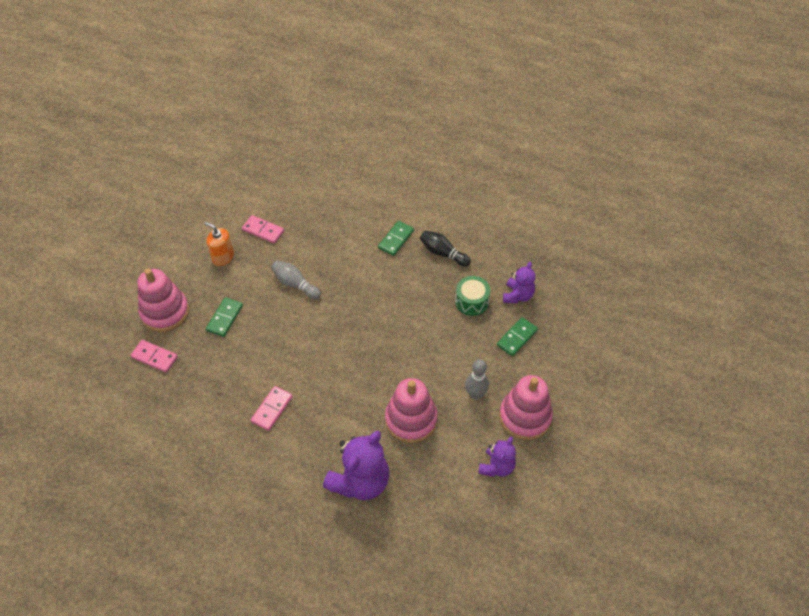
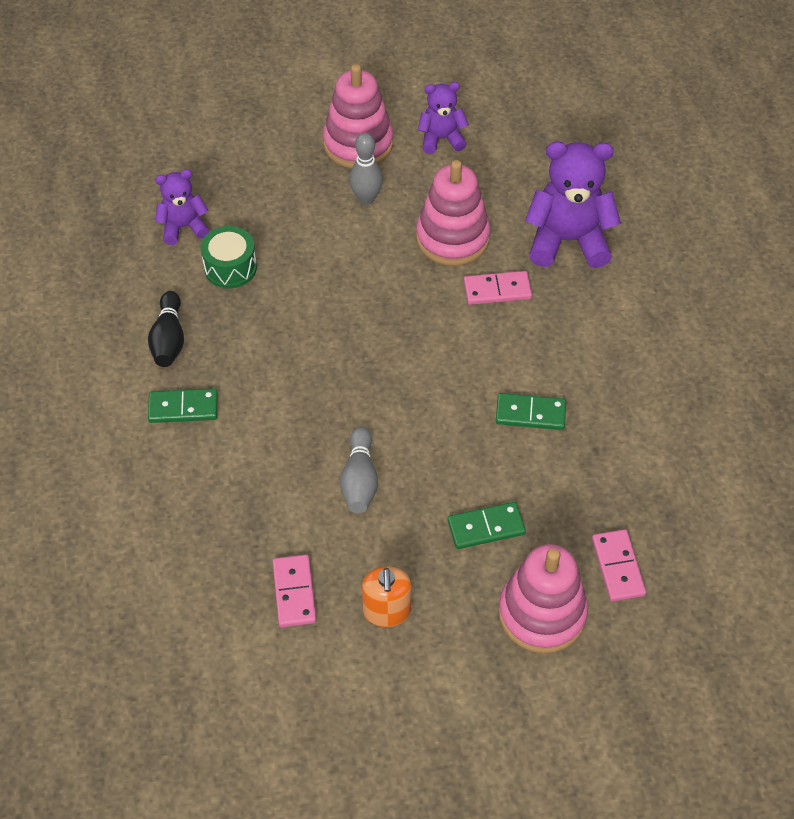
camera: 125 degrees left, 0 degrees up
pink domino [251,386,293,431] -> pink domino moved to [464,271,532,305]
green domino [497,317,538,356] -> green domino moved to [496,393,566,430]

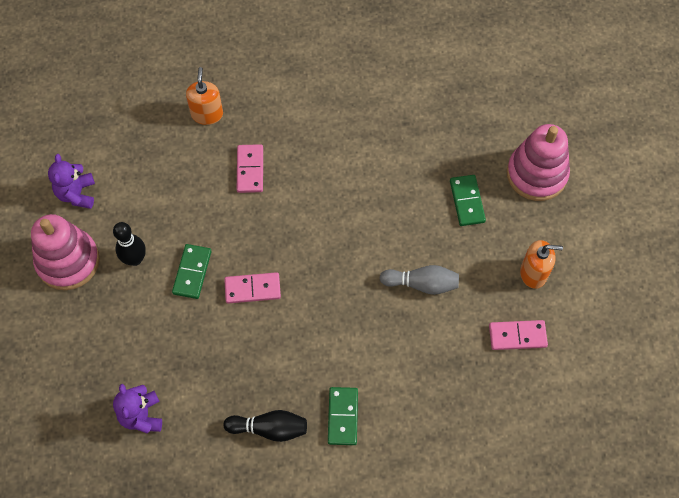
camera: 85 degrees left, 10 degrees up
green drum [201,226,257,288] -> none
grey bowling pin [349,133,383,205] -> black bowling pin [113,222,146,266]
pink stacking toy [416,160,490,266] -> none
green domino [496,393,566,430] -> green domino moved to [172,244,212,299]
purple teddy bear [525,141,621,268] -> orange soap dispenser [186,67,223,125]
pink domino [592,529,646,602] -> pink domino moved to [224,272,281,304]

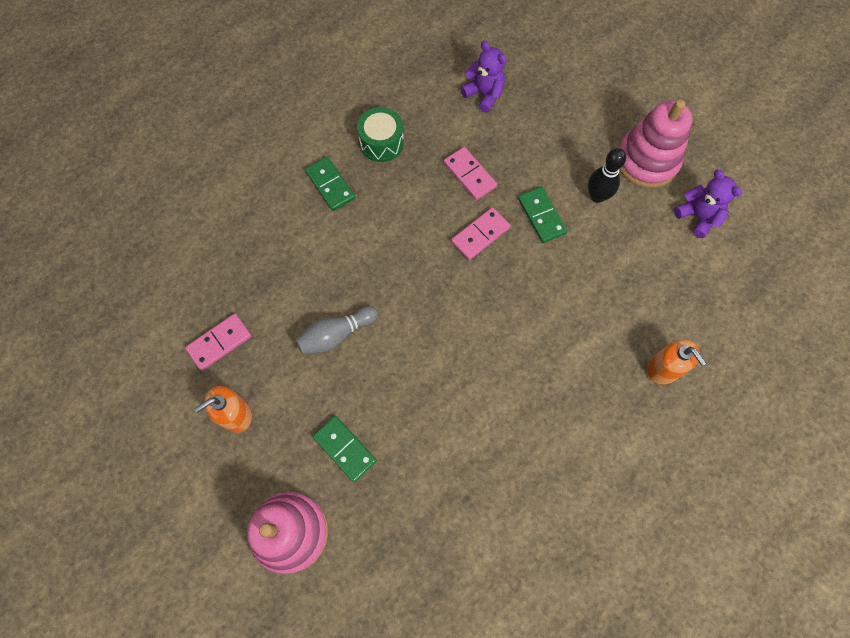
camera: 145 degrees right, 5 degrees up
black bowling pin [223,410,307,442] -> green drum [357,107,404,162]
pink domino [237,144,263,193] -> pink domino moved to [444,147,497,200]

